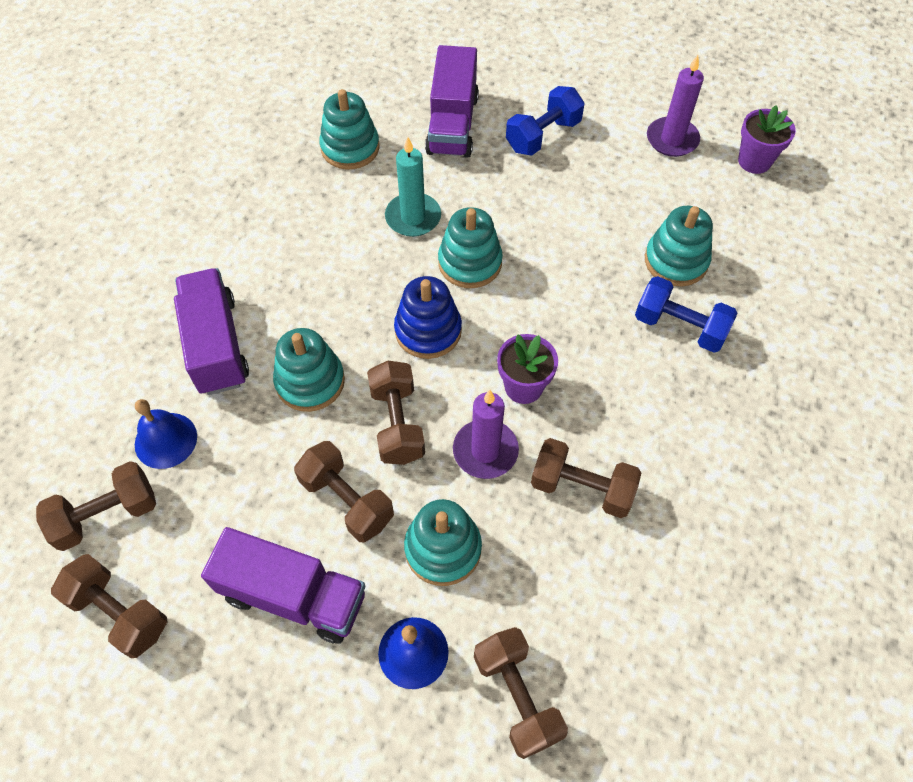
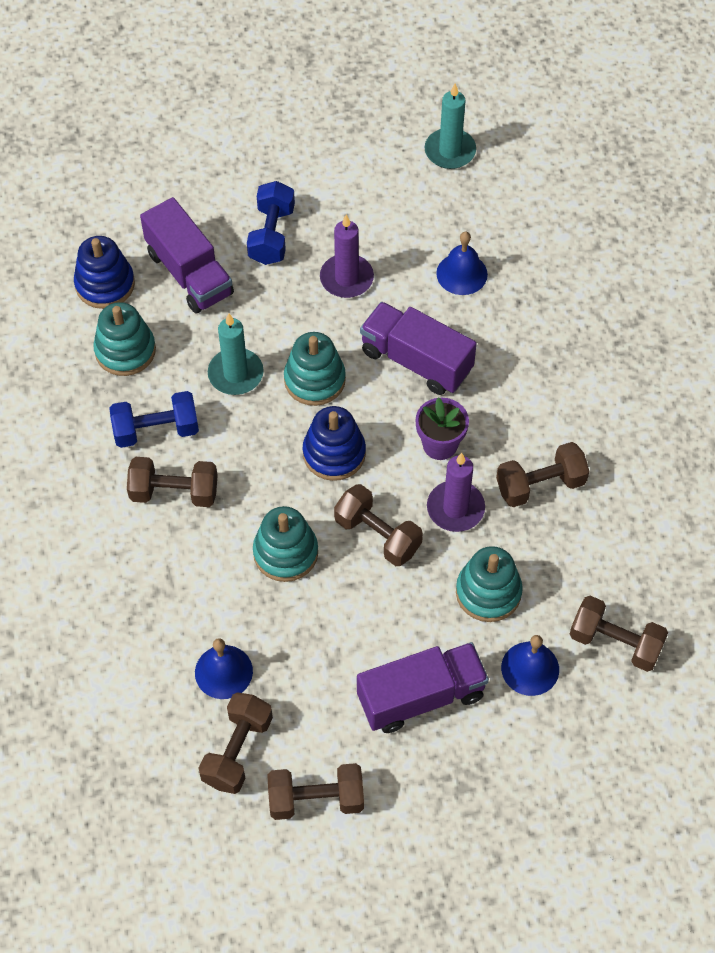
camera: 40 degrees left, 0 degrees up
purple truck [174,268,249,395] -> purple truck moved to [360,302,477,395]
brown dumbbell [294,441,394,542] -> brown dumbbell moved to [127,457,217,507]
blue dumbbell [635,276,737,353] -> blue dumbbell moved to [109,391,199,448]
turquoise stacking toy [645,206,713,287] -> blue bell [436,232,488,295]
purple candle [647,55,704,157] -> purple candle moved to [320,214,374,298]
purple flower pot [738,105,796,174] -> turquoise candle [425,83,476,169]
none -> blue stacking toy [74,236,135,309]

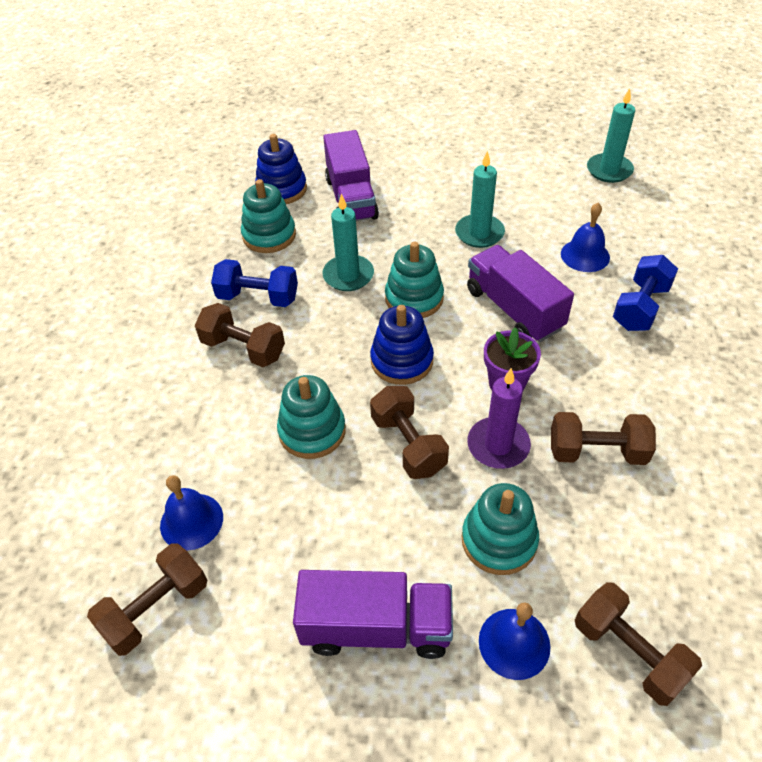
camera: 25 degrees right, 10 degrees down
blue dumbbell [247,181,295,265] -> blue dumbbell moved to [613,255,678,331]
brown dumbbell [267,763,364,820] -> none
purple candle [320,214,374,298] -> turquoise candle [455,151,505,248]

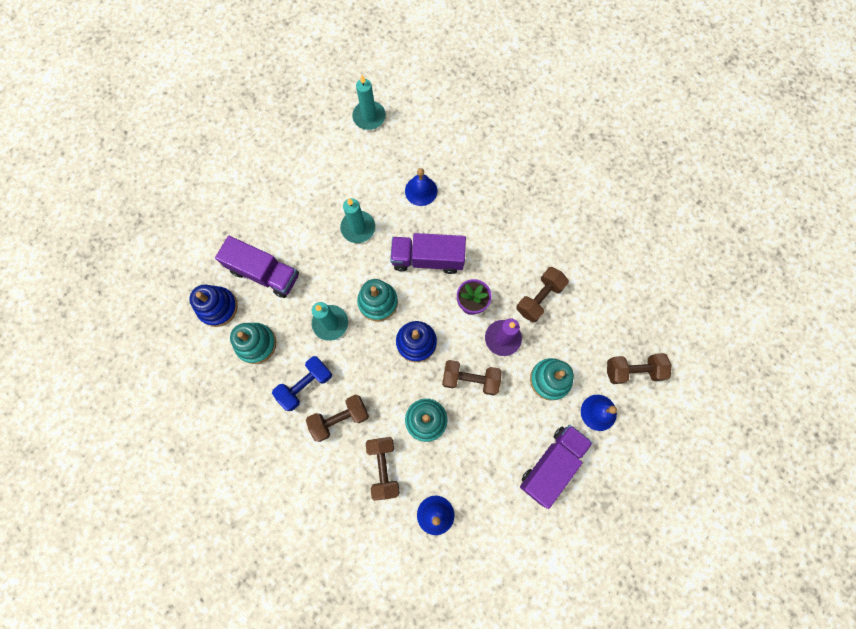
camera: 55 degrees left, 25 degrees up
brown dumbbell [87,543,207,656] -> brown dumbbell moved to [366,437,400,501]
blue dumbbell [613,255,678,331] -> none

